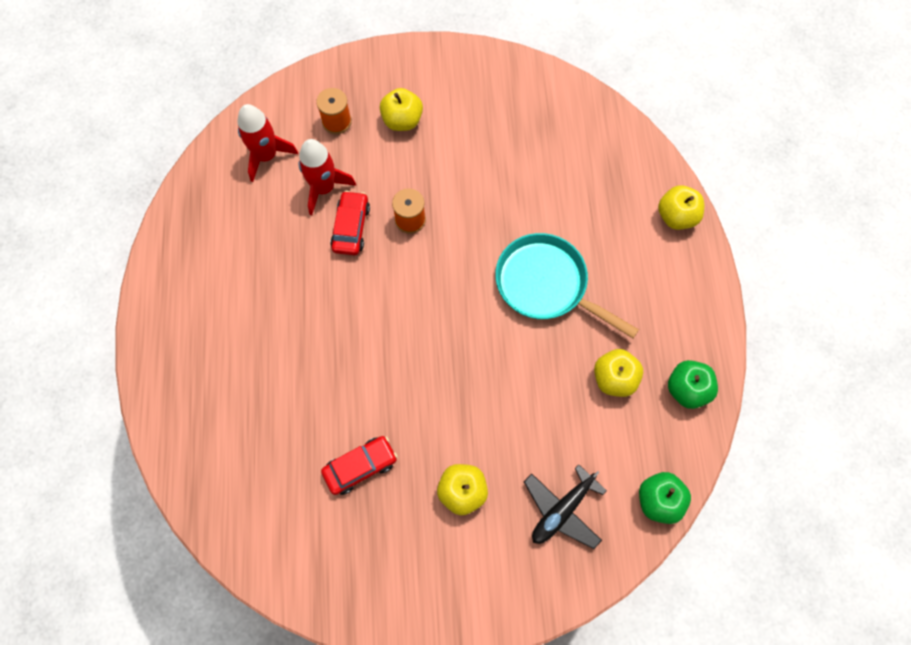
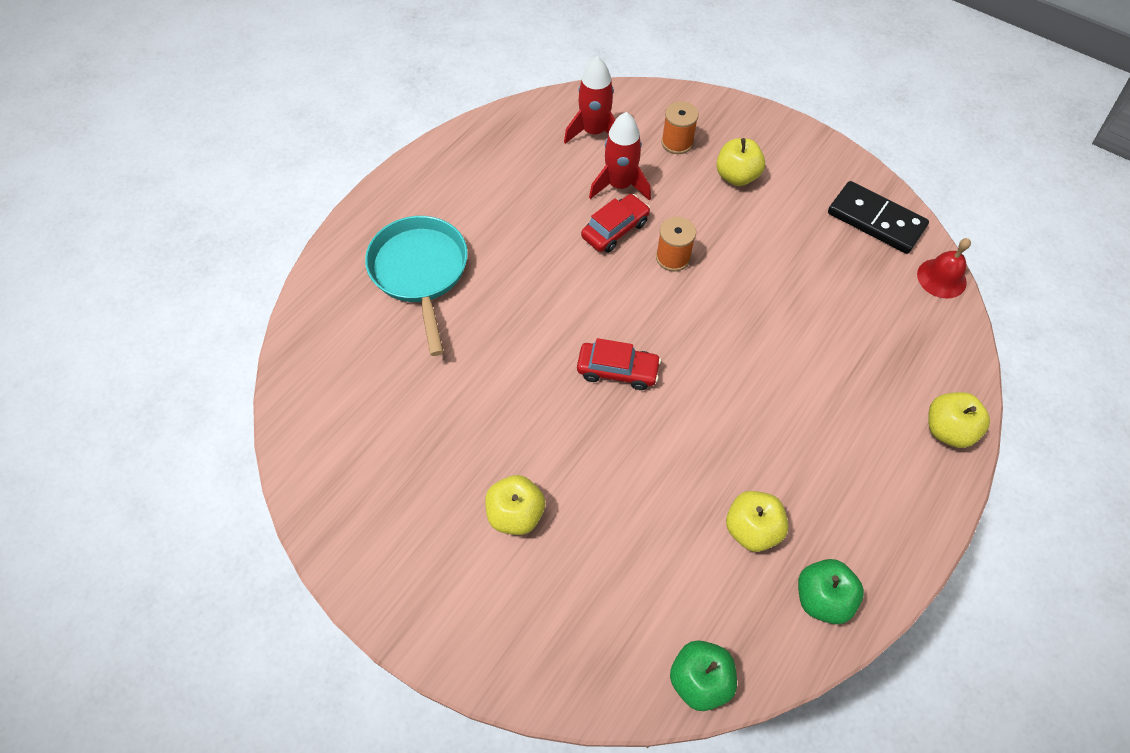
camera: 40 degrees right, 10 degrees down
red car [321,436,397,495] -> red car moved to [577,338,661,390]
turquoise pan [495,233,639,338] -> turquoise pan moved to [365,216,468,356]
black plane [524,465,607,549] -> none
none -> black domino [828,181,929,254]
none -> red bell [917,238,971,299]

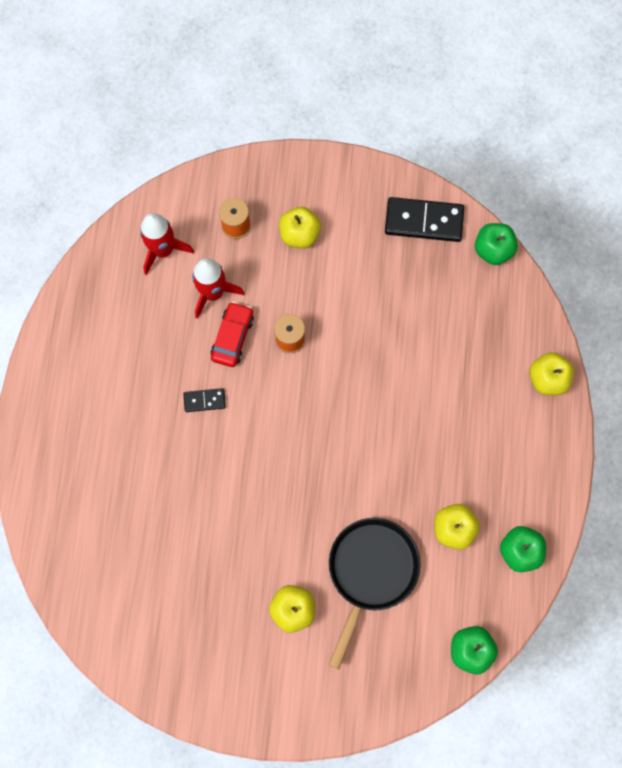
camera: 30 degrees left, 15 degrees up
turquoise pan [365,216,468,356] -> none
red car [577,338,661,390] -> none
red bell [917,238,971,299] -> green apple [475,223,518,265]
none -> black domino [183,388,226,412]
none -> black pan [329,518,420,669]

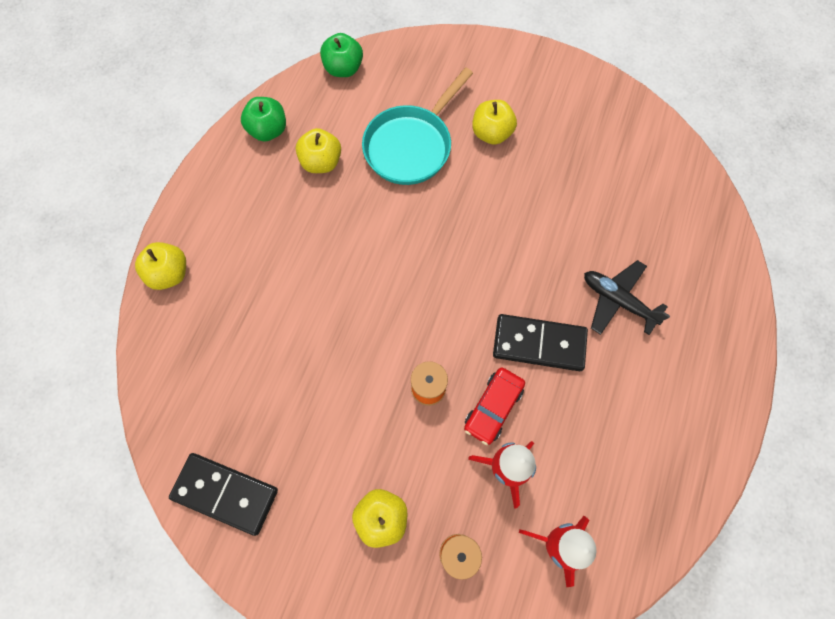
camera: 165 degrees left, 5 degrees down
black domino [183,388,226,412] -> black domino [493,314,588,371], size x1.96
black pan [329,518,420,669] -> turquoise pan [362,67,473,185]
green apple [475,223,518,265] -> none
none -> black plane [584,260,670,335]

